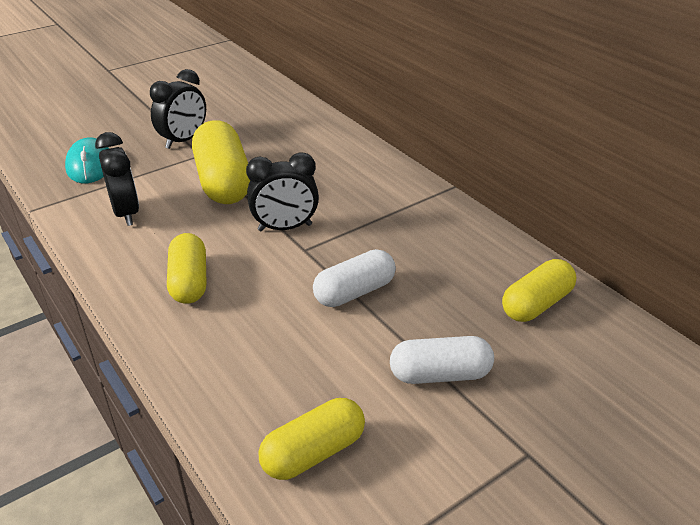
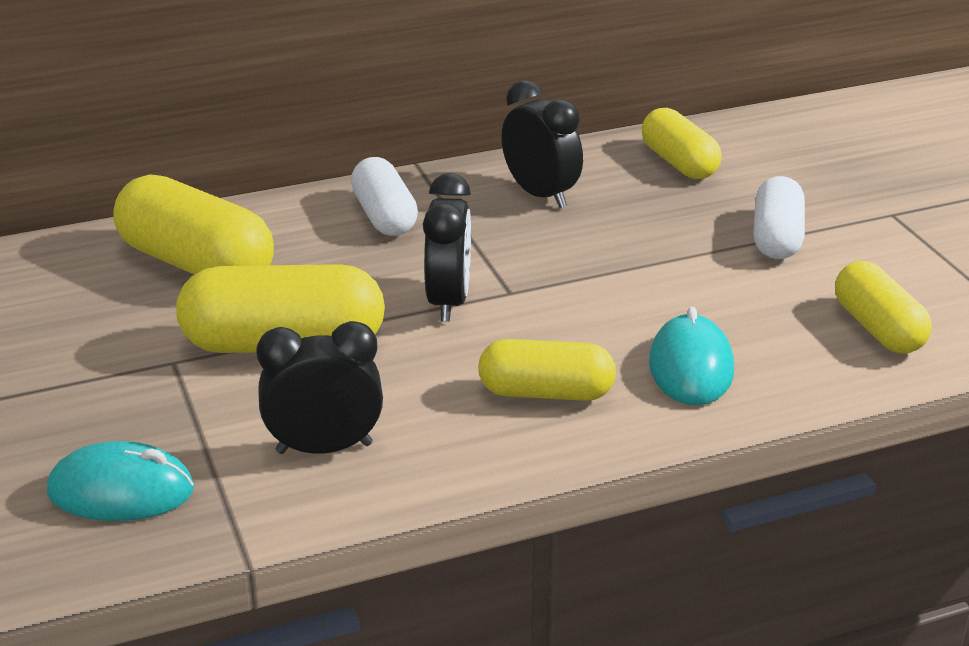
camera: 75 degrees left, 5 degrees down
black clock [150,69,206,149] -> black clock moved to [501,80,583,208]
white capsule [313,249,396,307] -> white capsule moved to [351,157,418,236]
none -> yellow capsule [113,174,274,275]
none -> turquoise mouse [649,307,734,405]

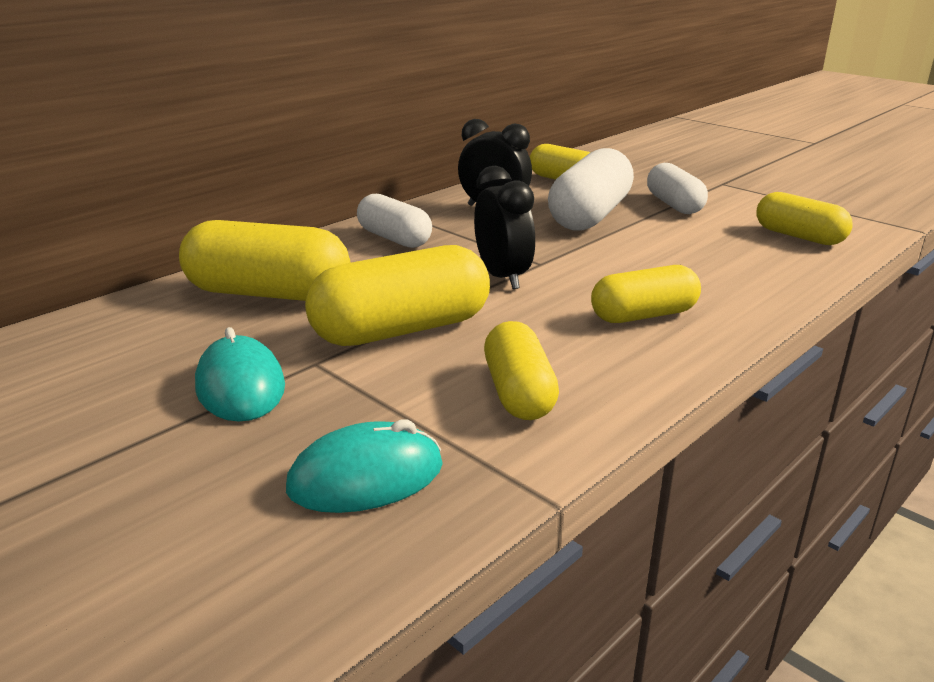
camera: 25 degrees left, 5 degrees down
black clock [256,321,383,454] -> yellow capsule [484,321,559,420]
turquoise mouse [649,307,734,405] -> turquoise mouse moved to [195,327,285,422]
none -> white capsule [548,148,634,231]

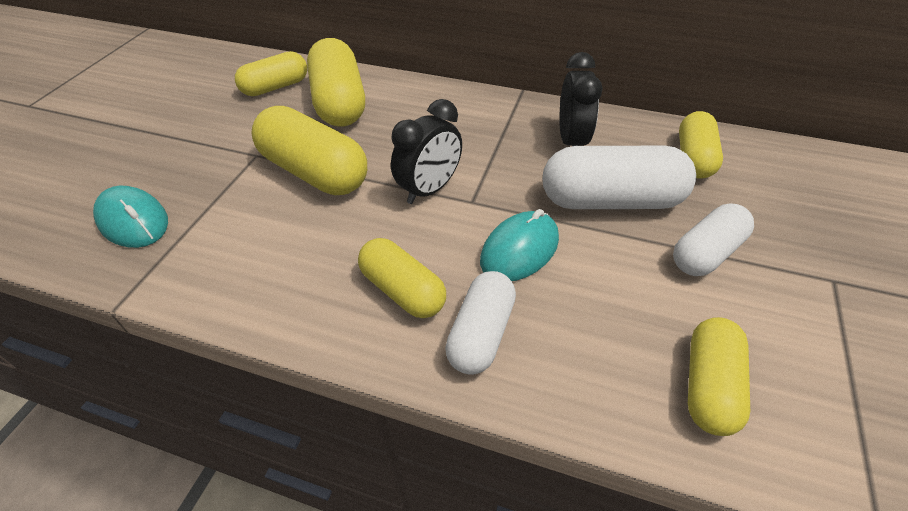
camera: 65 degrees right, 20 degrees up
turquoise mouse [195,327,285,422] -> turquoise mouse moved to [480,209,559,281]
white capsule [357,194,432,248] -> white capsule moved to [445,271,516,375]
yellow capsule [484,321,559,420] -> yellow capsule moved to [235,51,307,96]

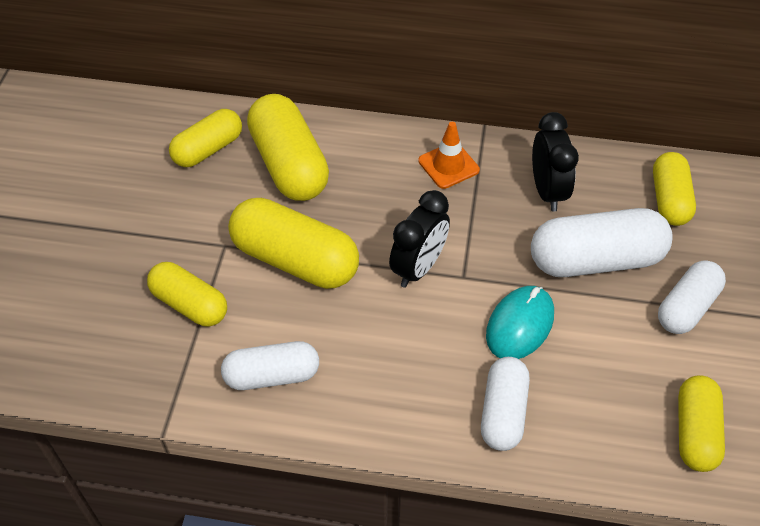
camera: 10 degrees left, 5 degrees up
turquoise mouse [93,186,168,248] -> none
yellow capsule [358,238,446,318] -> yellow capsule moved to [147,262,227,327]
none -> white capsule [221,341,319,390]
none -> orange traffic cone [418,122,480,189]

